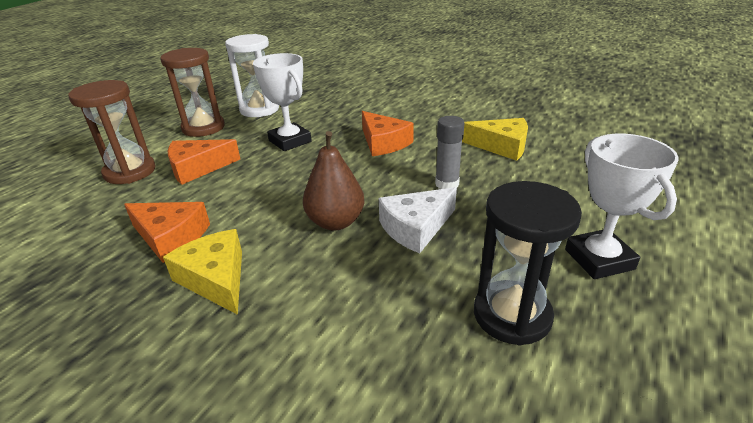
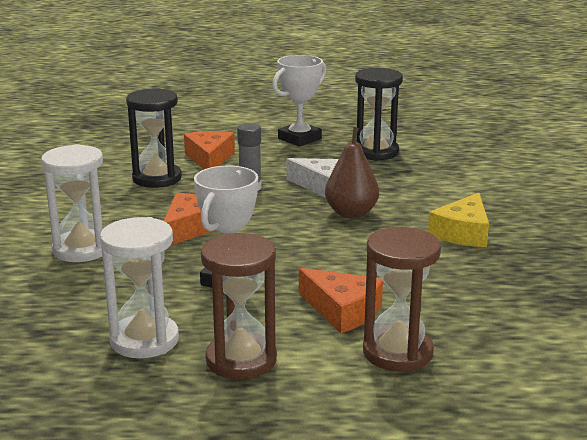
camera: 120 degrees left, 10 degrees down
orange cheese [124,202,210,263] -> orange cheese moved to [184,131,235,169]
yellow cheese [462,118,528,161] -> black hourglass [126,88,182,188]
none -> white hourglass [41,144,103,262]

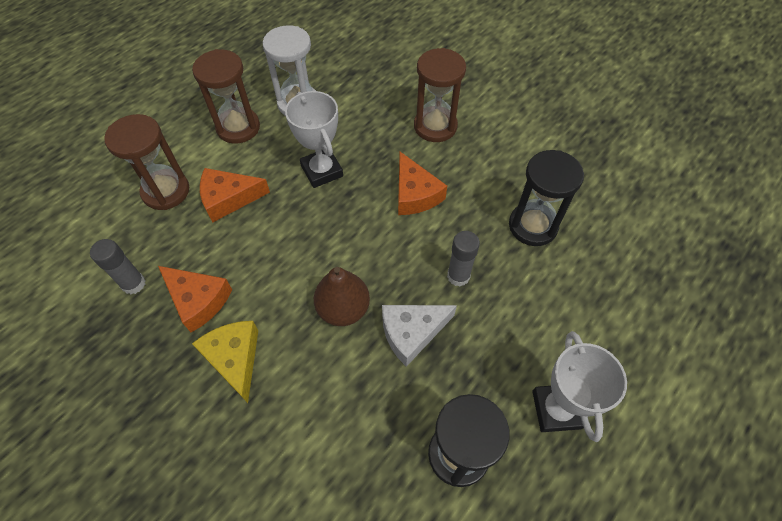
camera: 130 degrees right, 35 degrees up
white hourglass [41,144,103,262] -> brown hourglass [414,48,466,142]
orange cheese [184,131,235,169] -> orange cheese moved to [158,266,232,332]
none -> grey glue stick [90,239,146,294]

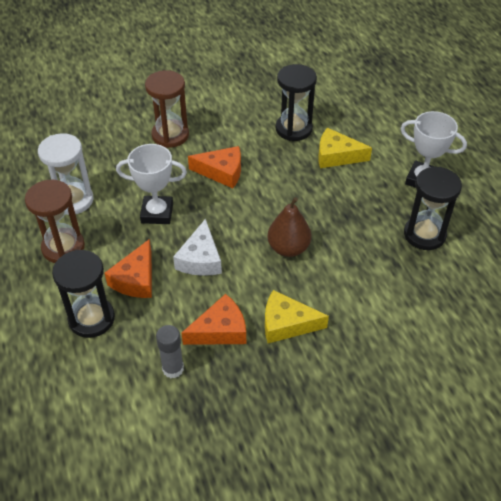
camera: 60 degrees left, 10 degrees down
brown hourglass [104,114,189,210] -> black hourglass [52,250,115,338]
white cheese [382,305,457,367] -> white cheese moved to [173,219,222,276]
grey glue stick [447,231,480,286] -> none
none -> yellow cheese [318,128,372,168]

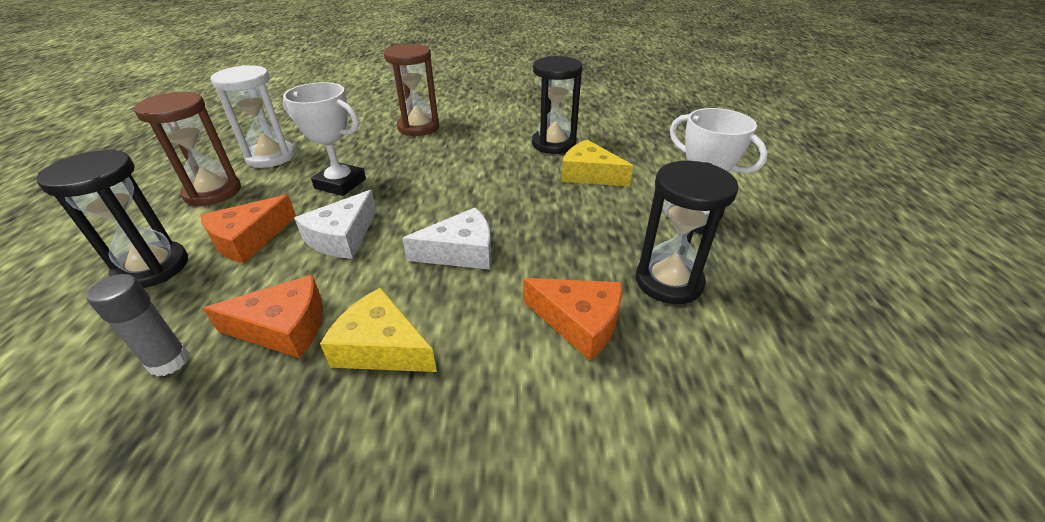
camera: 20 degrees right, 10 degrees down
orange cheese [188,146,241,188] -> orange cheese moved to [523,278,622,361]
brown pear [267,197,311,257] -> white cheese [402,207,492,270]

